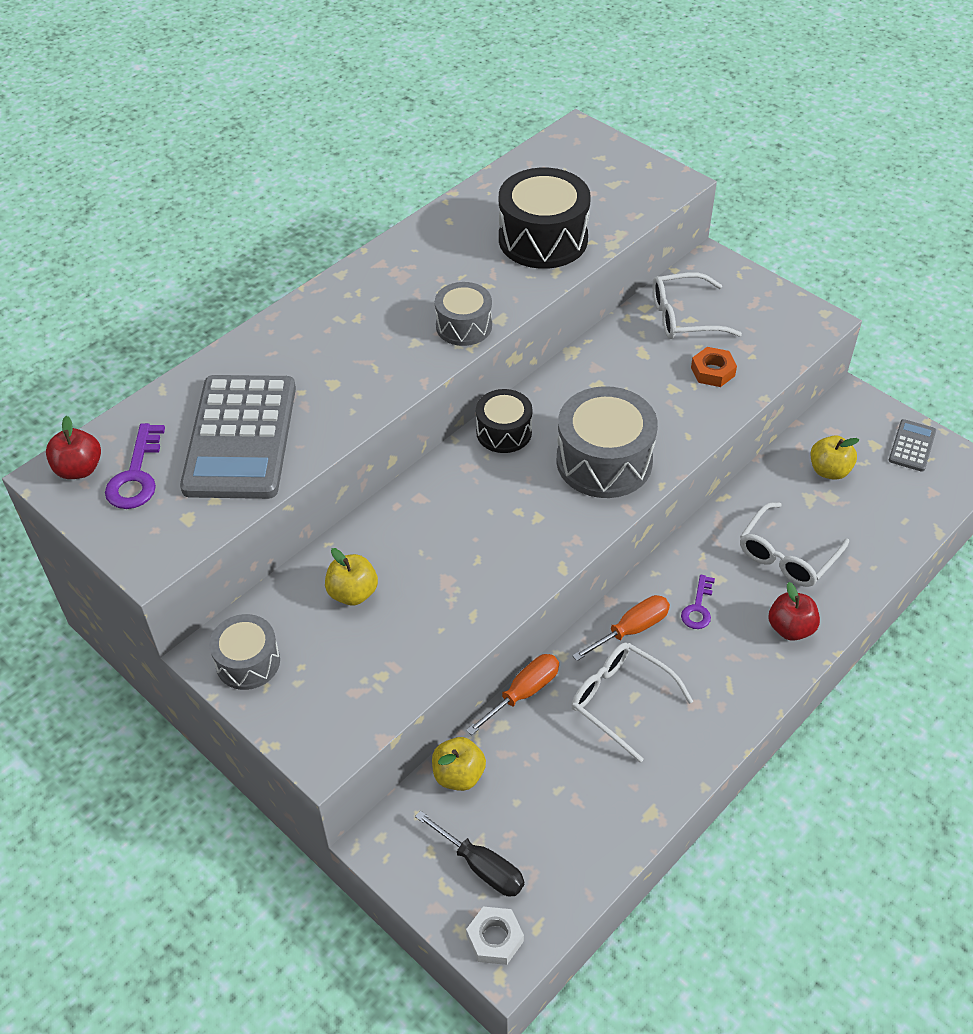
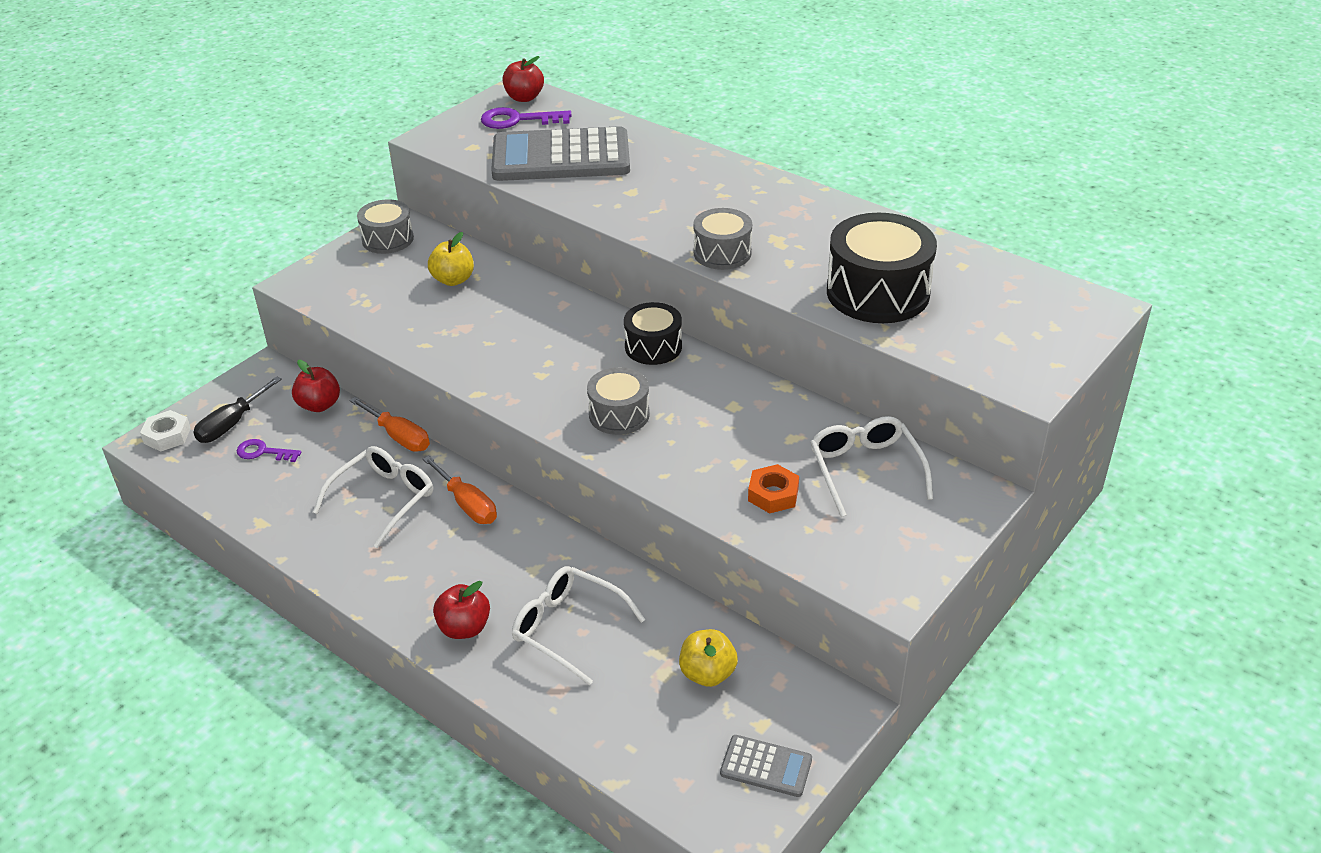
camera: 85 degrees right, 10 degrees down
yellow apple [432,737,486,791] -> red apple [292,360,340,412]
grey drum [556,386,658,498] -> grey drum [587,367,650,435], size x0.59
purple key [681,575,715,629] -> purple key moved to [237,439,302,462]

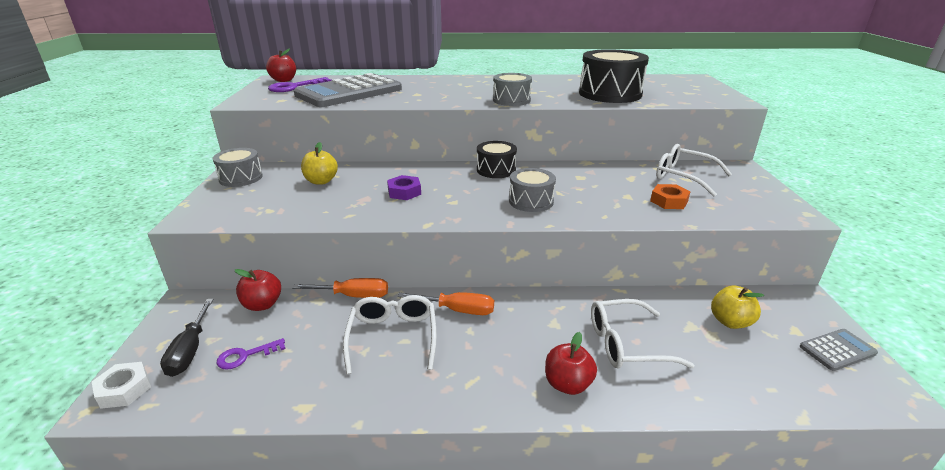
camera: 40 degrees left, 10 degrees down
none -> purple nut [387,175,421,200]

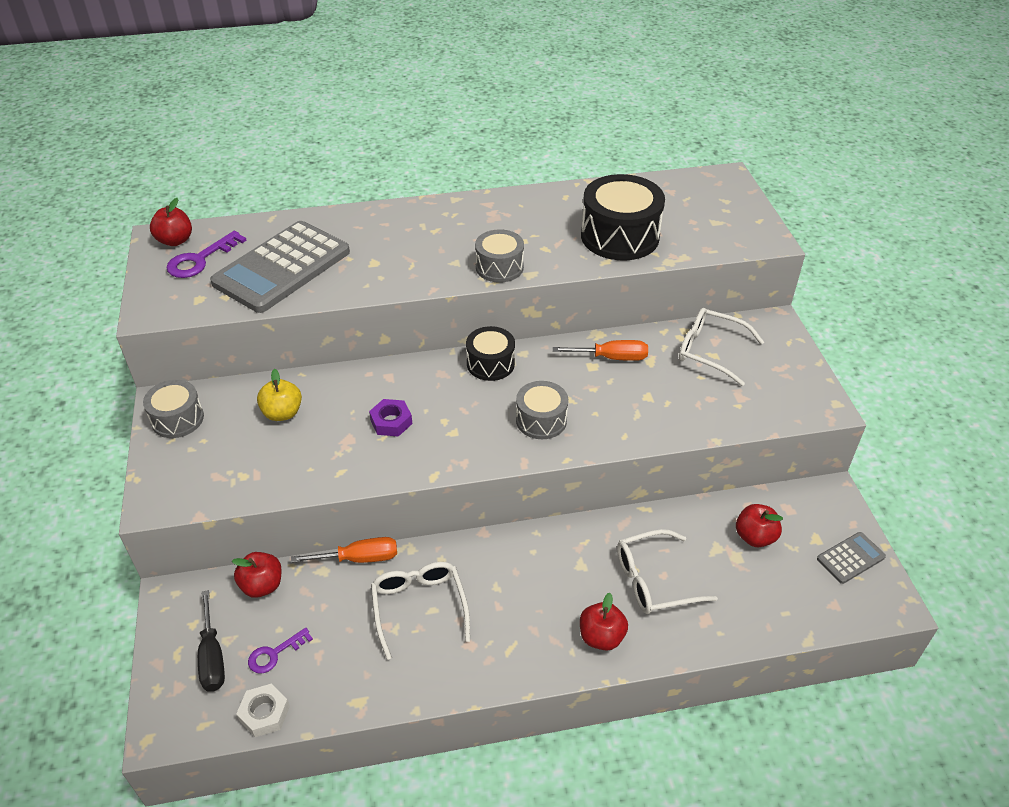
camera: 10 degrees left, 15 degrees up
white nut [92,362,151,409] -> white nut moved to [236,684,290,737]
orange screwdriver [397,292,494,315] -> orange screwdriver moved to [553,340,648,361]
orange nut [650,184,690,209] -> none
yellow apple [711,286,764,329] -> red apple [736,504,783,547]

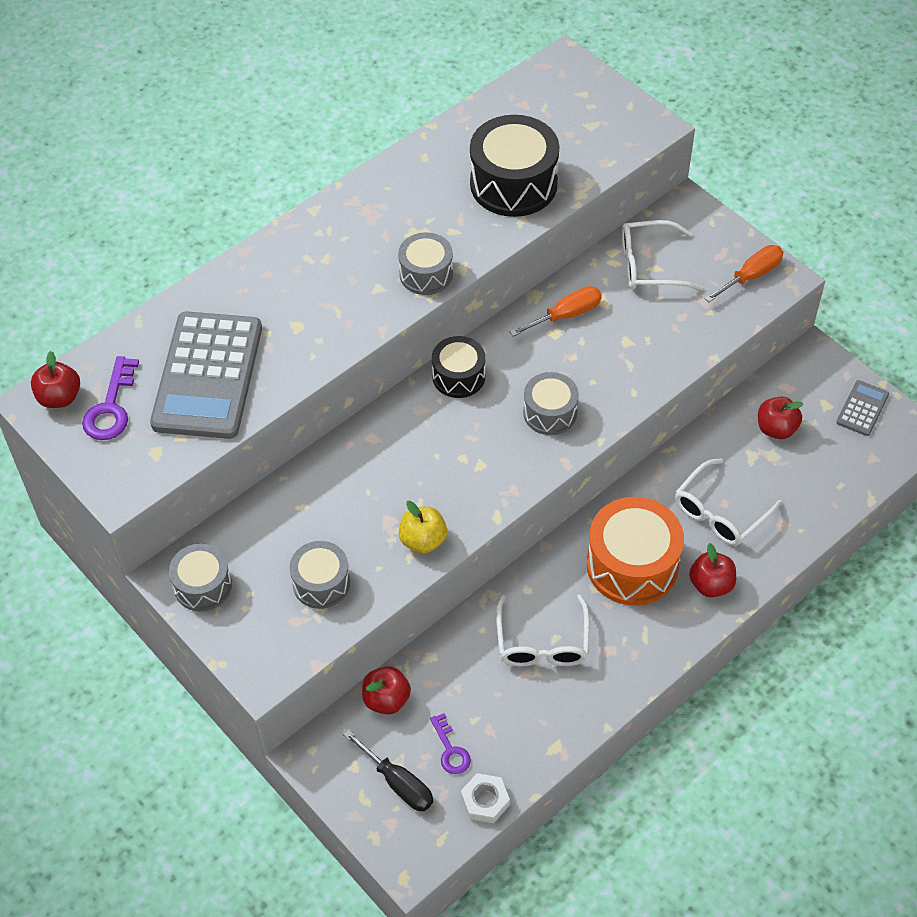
camera: 30 degrees left, 10 degrees up
purple key [248,628,313,673] -> purple key turned 45 degrees counterclockwise [430,713,471,774]
yellow apple [257,369,302,421] -> yellow apple moved to [399,501,447,553]
orange screwdriver [291,537,397,563] -> orange screwdriver moved to [704,245,783,302]
purple nut [369,399,412,437] -> none
white glasses [371,562,470,660] -> white glasses turned 135 degrees counterclockwise [496,595,589,667]
none -> grey drum [290,541,350,609]
none -> orange drum [587,497,684,606]

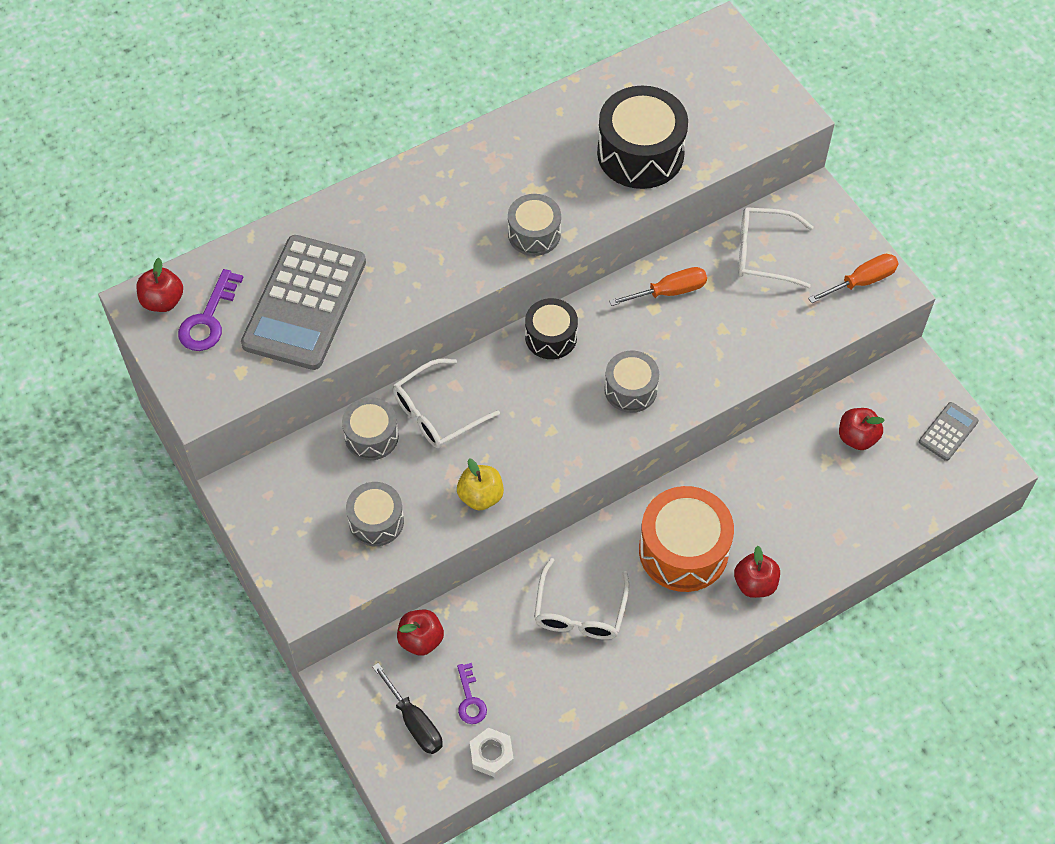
camera: 10 degrees right, 5 degrees up
grey drum [169,544,232,611] -> grey drum moved to [342,397,399,460]
white glasses [675,459,782,546] -> white glasses moved to [393,359,500,448]

